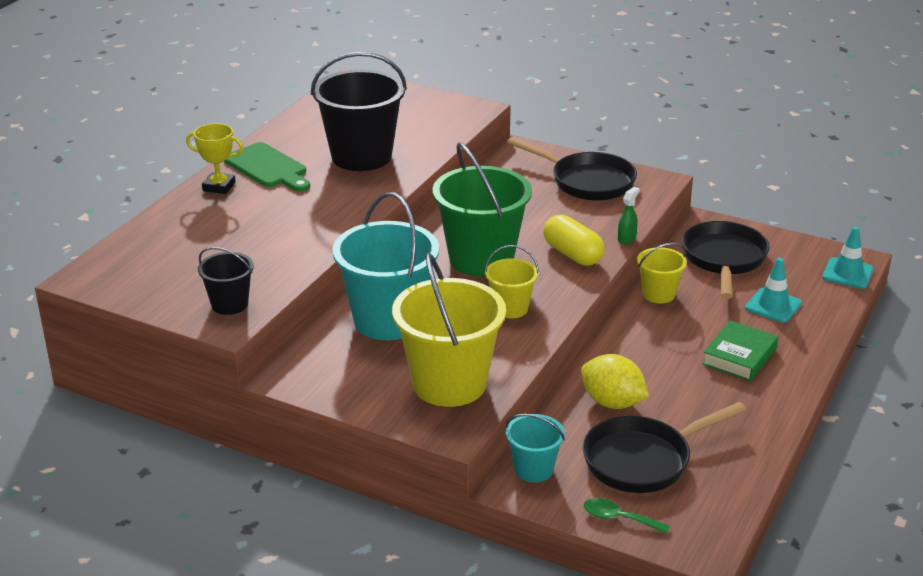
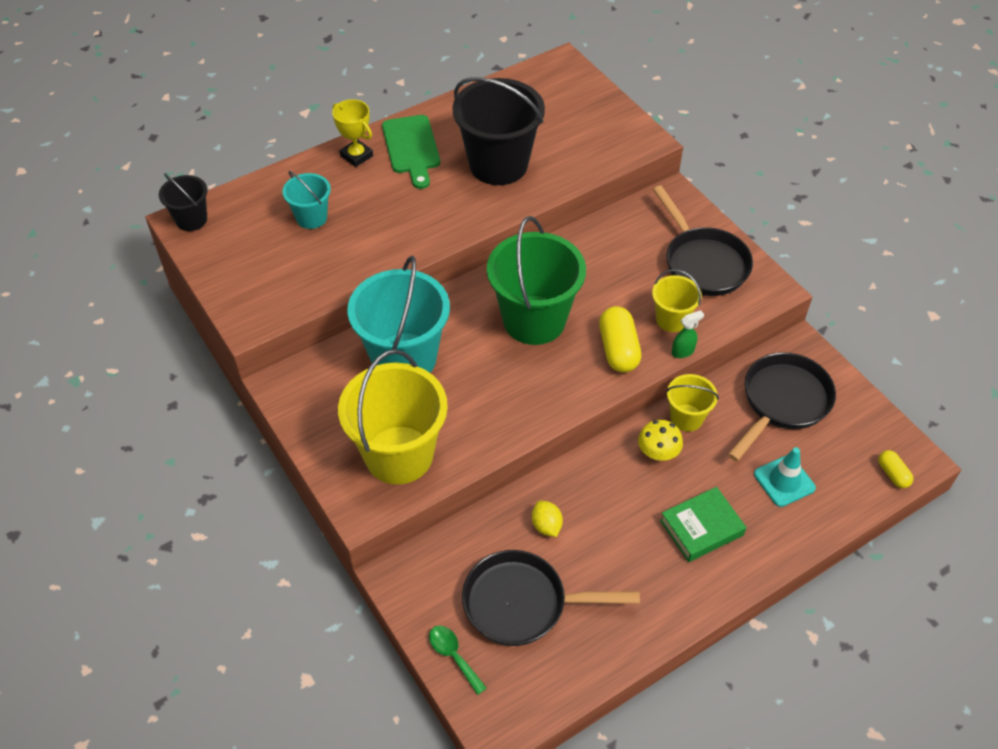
camera: 30 degrees right, 20 degrees up
black bucket [198,247,254,315] -> black bucket moved to [159,173,207,231]
yellow bucket [484,245,539,318] -> yellow bucket moved to [652,269,702,332]
turquoise bucket [506,414,565,482] -> turquoise bucket moved to [282,171,331,229]
yellow lemon [581,354,649,409] -> yellow lemon [532,501,563,537], size x0.58
turquoise traffic cone [822,227,873,289] -> yellow capsule [878,450,913,488]
none -> yellow mushroom [638,420,683,461]

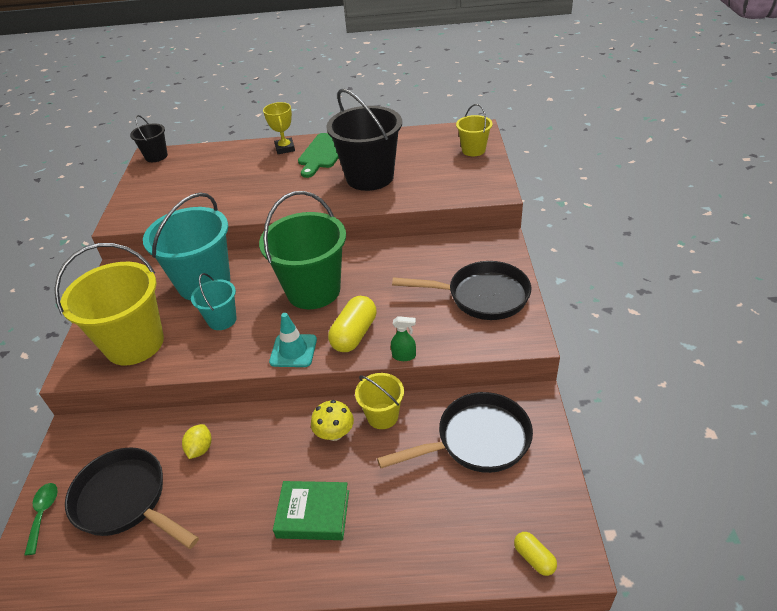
camera: 35 degrees right, 10 degrees down
turquoise bucket [282,171,331,229] -> turquoise bucket moved to [191,273,237,330]
yellow bucket [652,269,702,332] -> yellow bucket moved to [456,104,493,156]
black pan [653,186,753,296] -> black pan turned 90 degrees counterclockwise [392,261,531,320]
turquoise traffic cone [754,447,816,507] -> turquoise traffic cone moved to [269,313,317,367]
yellow capsule [878,450,913,488] -> yellow capsule turned 45 degrees counterclockwise [514,532,557,576]

